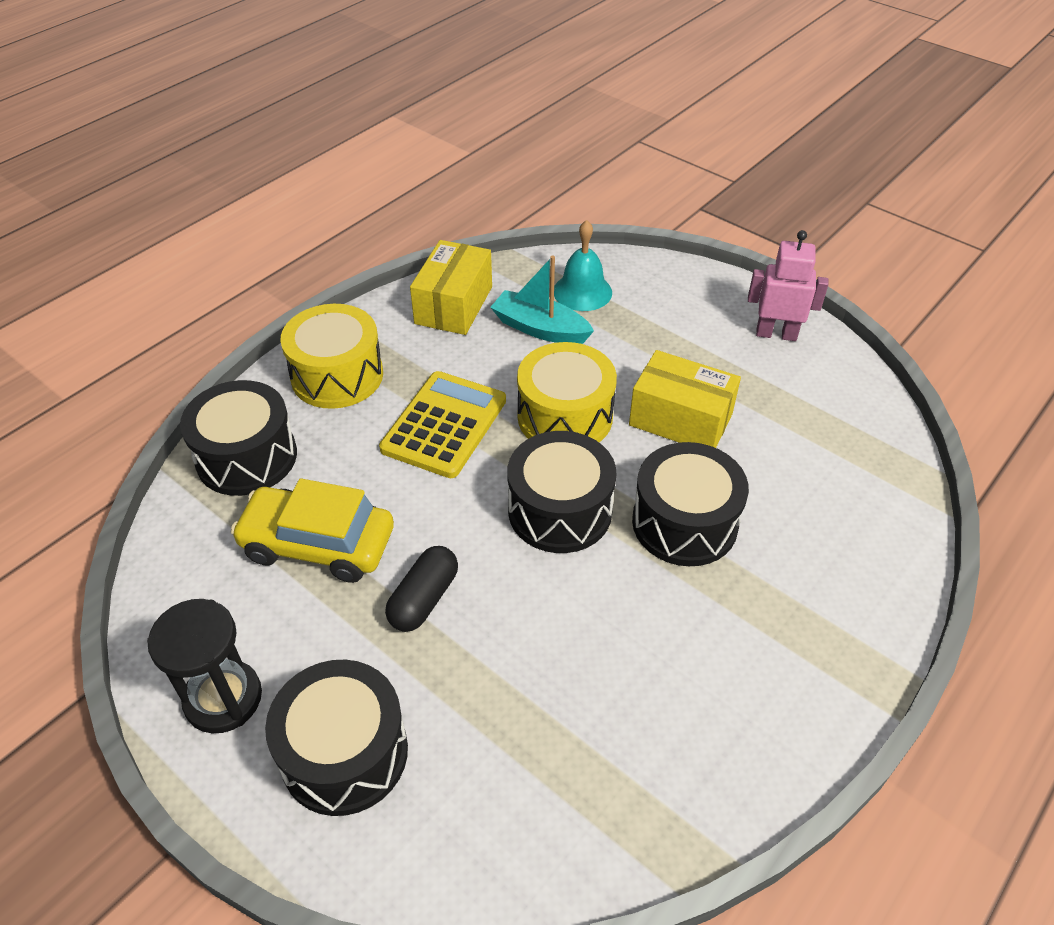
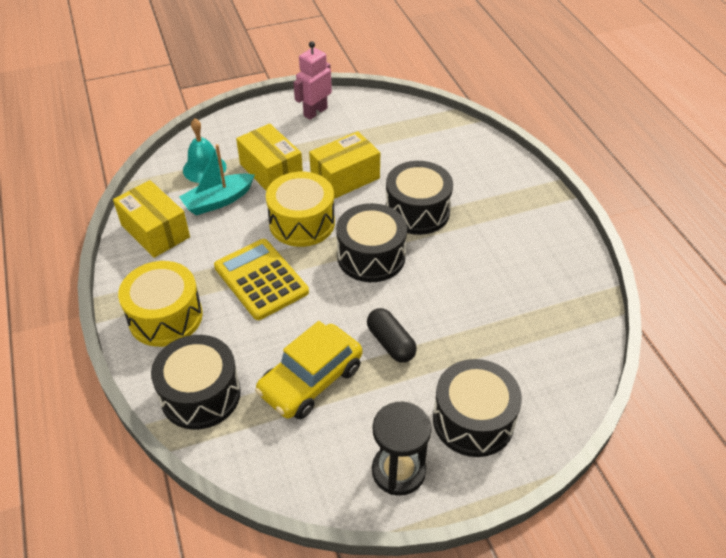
camera: 60 degrees left, 0 degrees up
none -> yellow box [236,123,303,191]

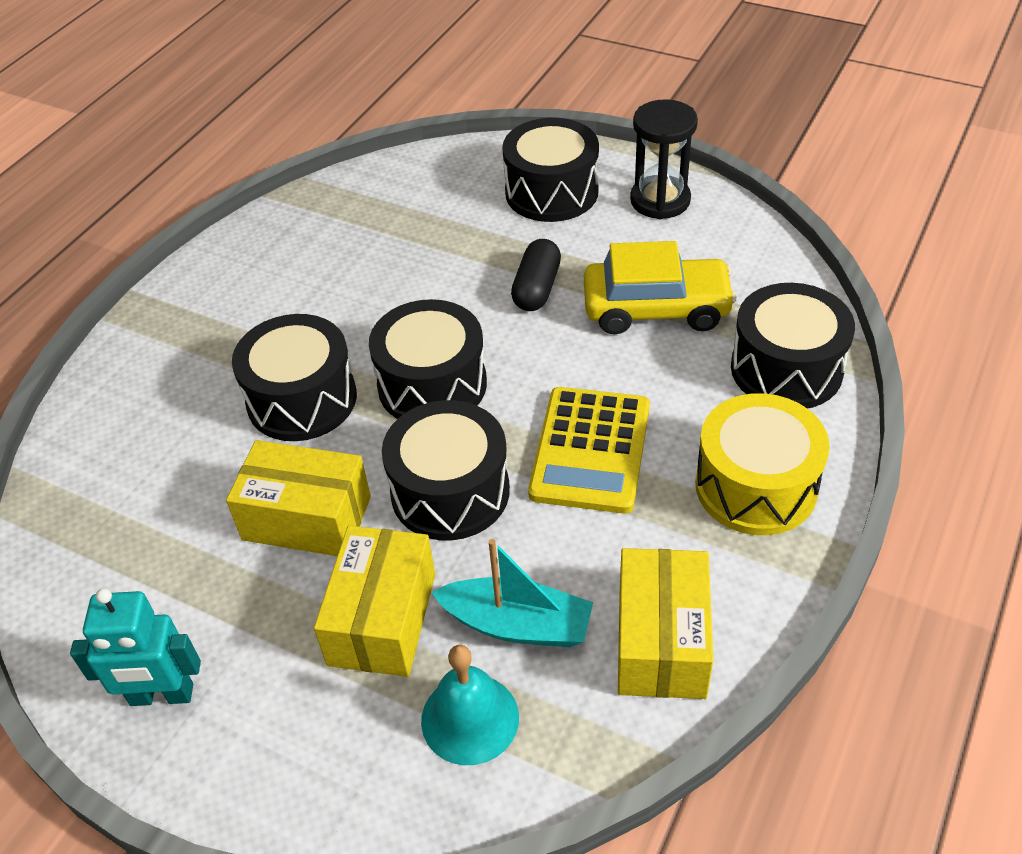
camera: 130 degrees left, 0 degrees up
yellow drum [266,172,335,247] -> black drum [382,400,510,540]
pink robot [293,41,332,120] -> turquoise robot [70,588,201,706]

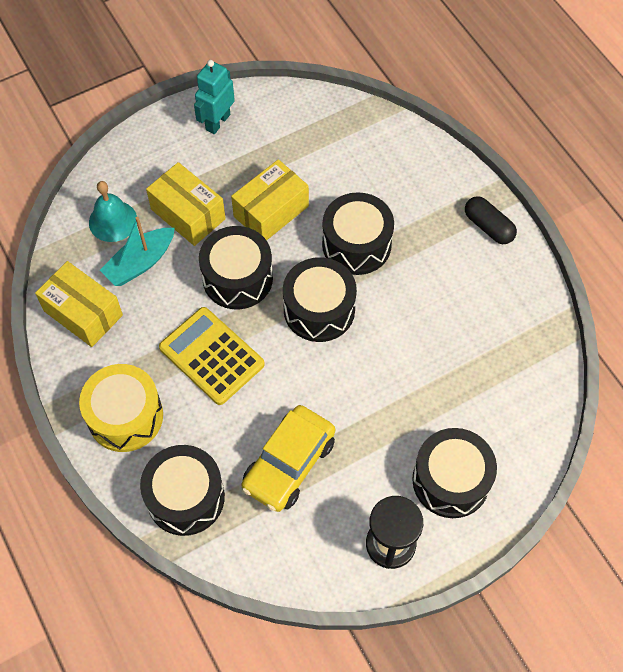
camera: 120 degrees right, 15 degrees up
black capsule [511,239,561,311] -> black capsule moved to [465,196,517,244]

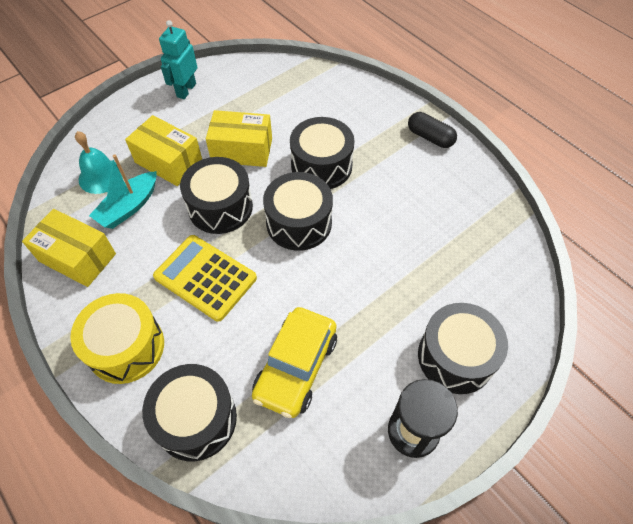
camera: 10 degrees left, 5 degrees down
yellow box [231,159,309,241] -> yellow box turned 60 degrees clockwise [206,110,272,167]

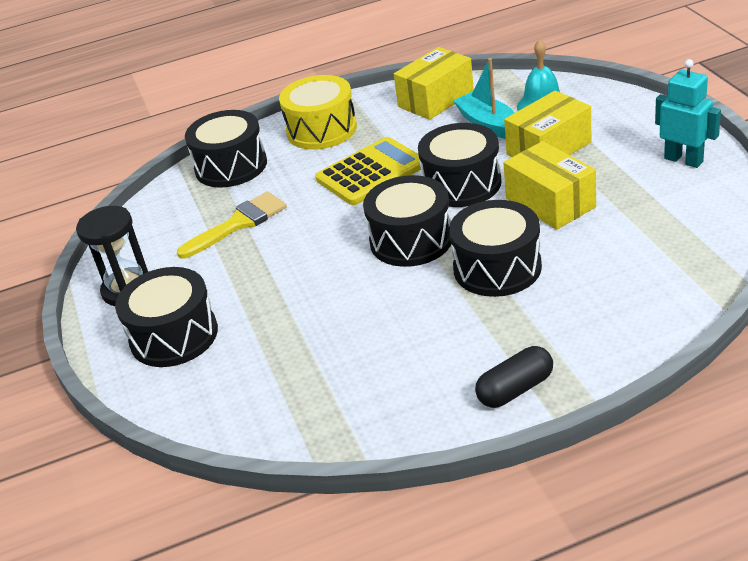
camera: 115 degrees right, 20 degrees down
yellow box [206,110,272,167] -> yellow box turned 60 degrees counterclockwise [503,141,596,230]
yellow car [252,307,337,418] -> yellow brush [177,192,287,259]

